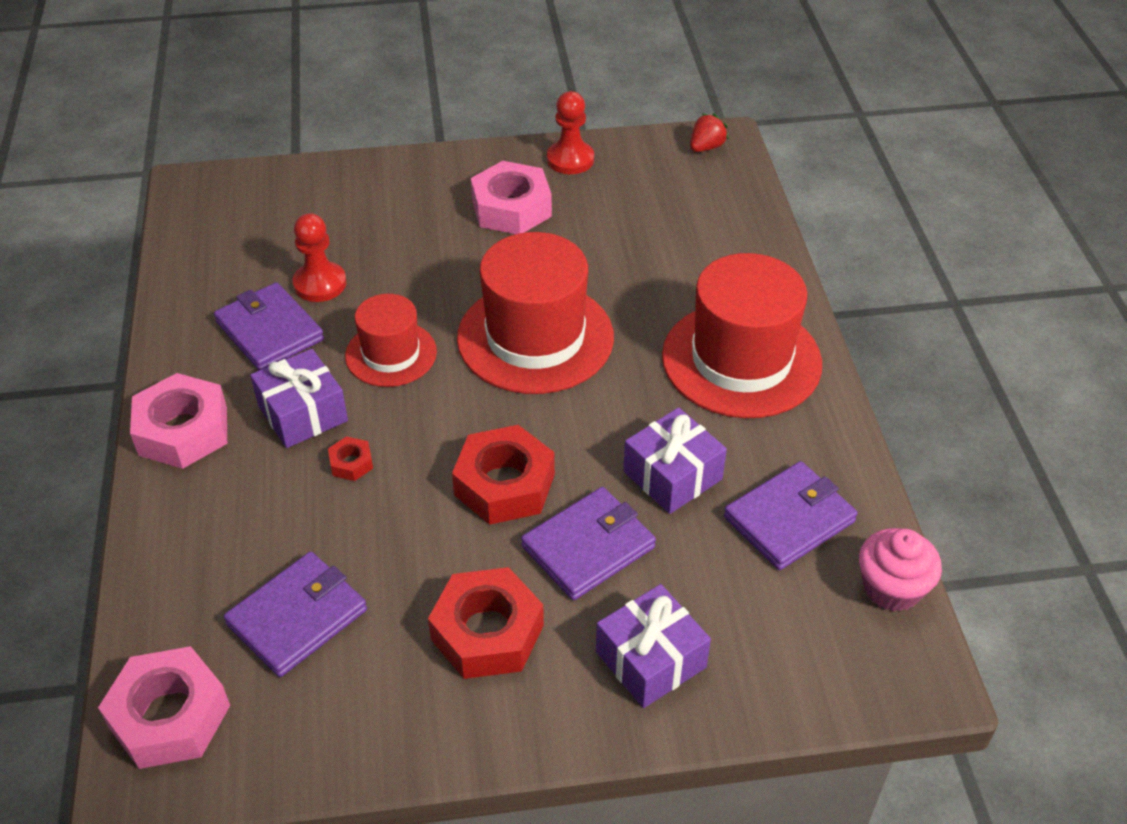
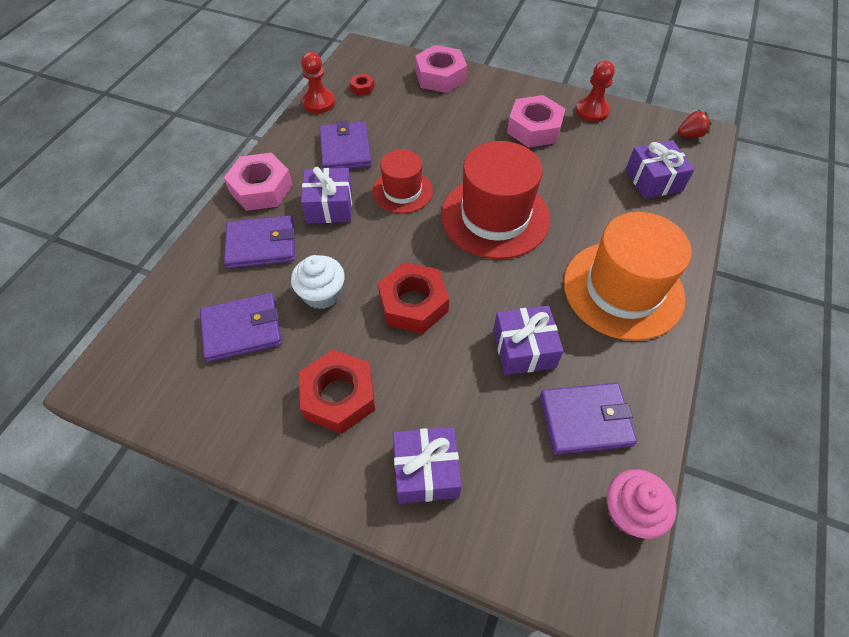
camera: 30 degrees right, 10 degrees up
pink nut [98,646,230,769] -> pink nut moved to [415,45,467,93]
red pawn [293,213,346,302] -> red pawn moved to [301,52,335,113]
red nut [328,436,373,481] -> red nut moved to [350,74,375,96]
purple wallet [521,487,656,600] -> purple wallet moved to [224,215,295,269]
red hat [662,253,822,418] -> orange hat [564,212,692,341]
none -> white cupcake [291,255,345,309]
none -> purple gift [625,140,694,199]

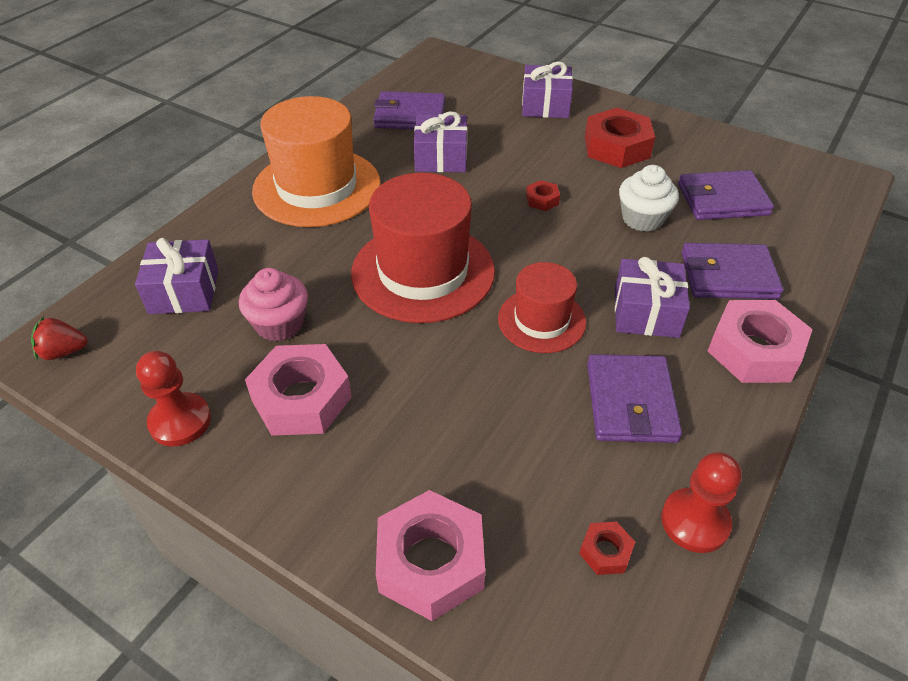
camera: 170 degrees left, 10 degrees down
red nut [378,262,449,334] -> red nut [526,180,560,211], size x0.46
pink cupcake [607,470,677,539] -> pink cupcake moved to [239,268,308,341]

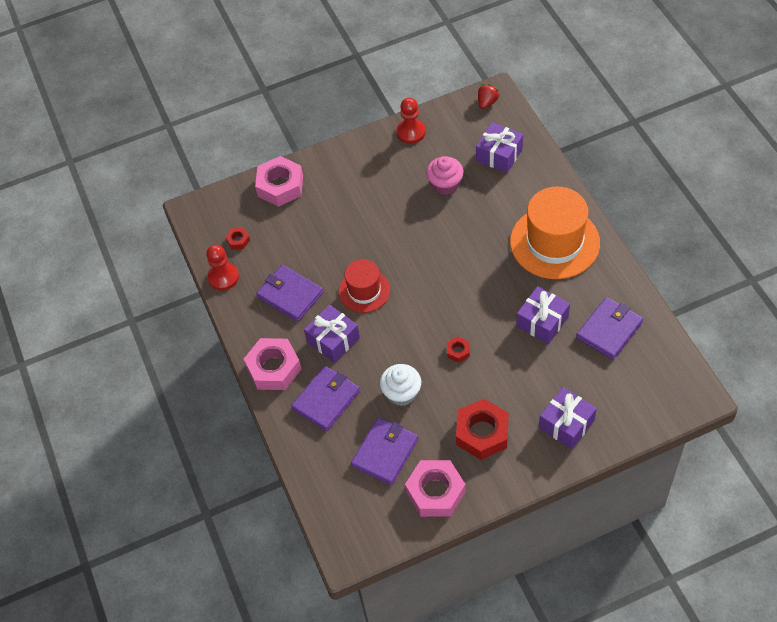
camera: 130 degrees right, 10 degrees up
pink nut [245,344,352,436] -> pink nut moved to [405,460,466,517]
red hat [351,173,495,323] -> none

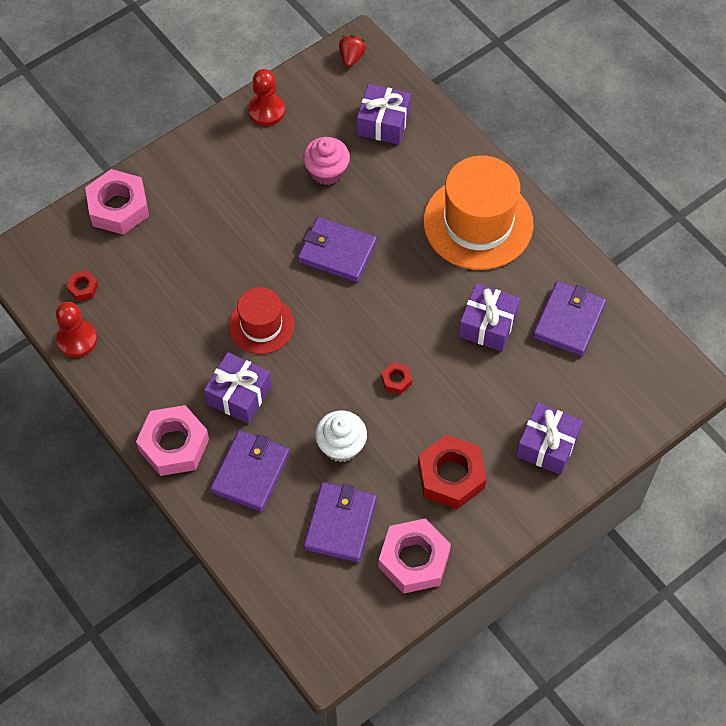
camera: 20 degrees left, 5 degrees up
purple wallet [256,265,324,322] -> purple wallet moved to [298,217,377,282]

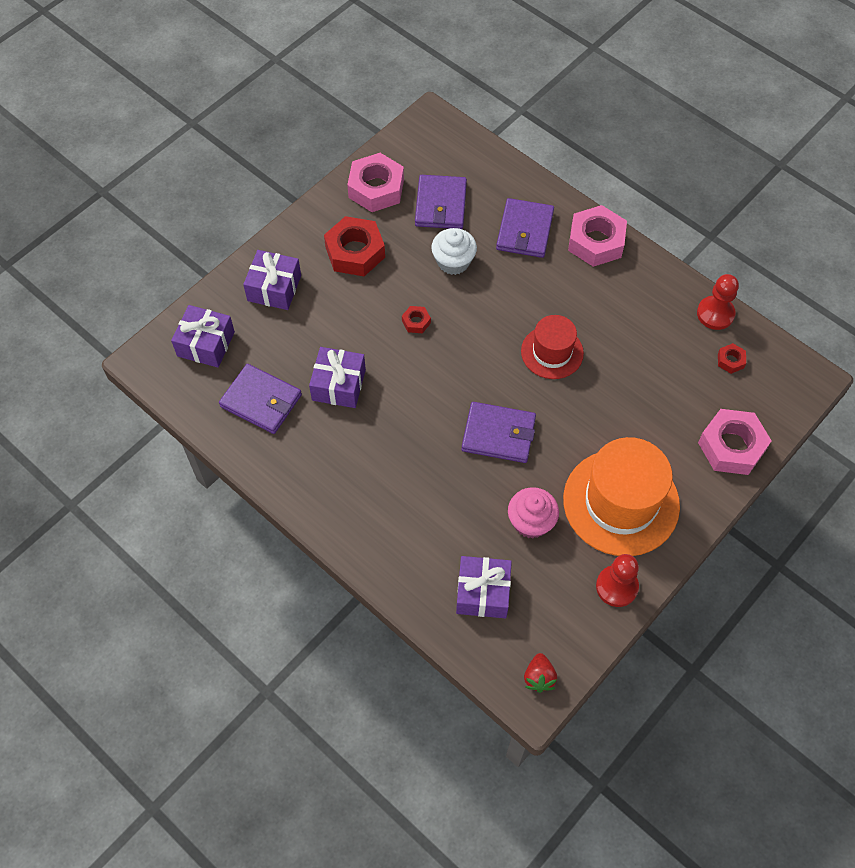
camera: 170 degrees right, 0 degrees up
purple gift [204,352,272,424] -> purple gift moved to [171,305,235,367]
orange hat [423,155,534,270] -> orange hat moved to [563,437,680,556]
purple wallet [533,281,606,356] -> purple wallet turned 75 degrees counterclockwise [219,364,302,434]

